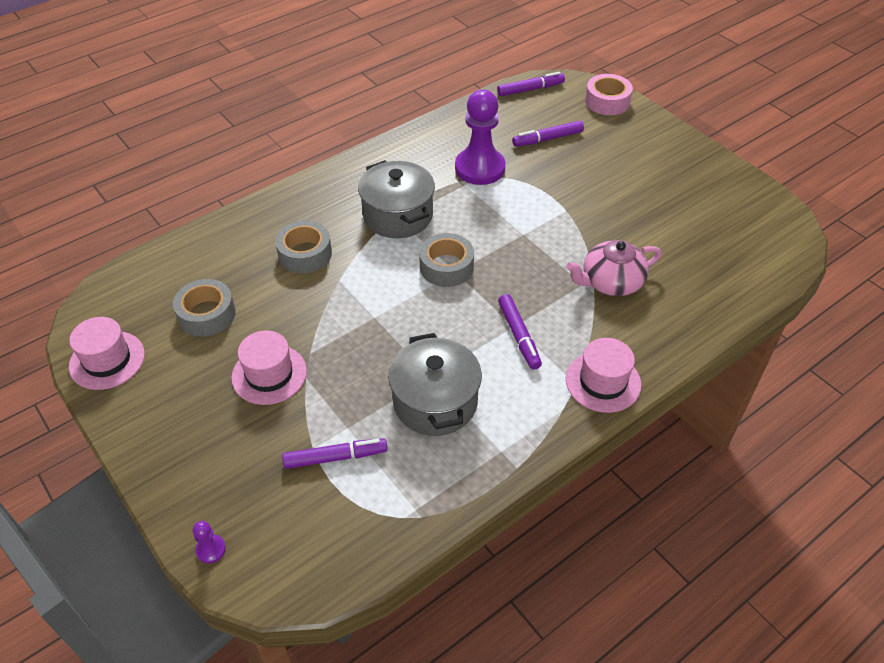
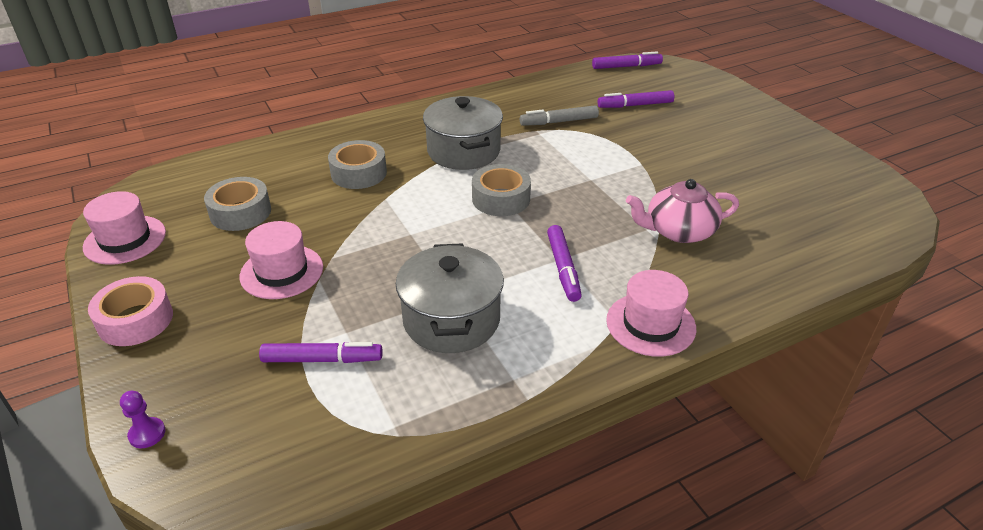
camera: 10 degrees right, 10 degrees down
purple pawn [455,90,506,185] -> grey marker [520,105,599,126]
pink tape [585,74,633,115] -> pink tape moved to [88,276,173,346]

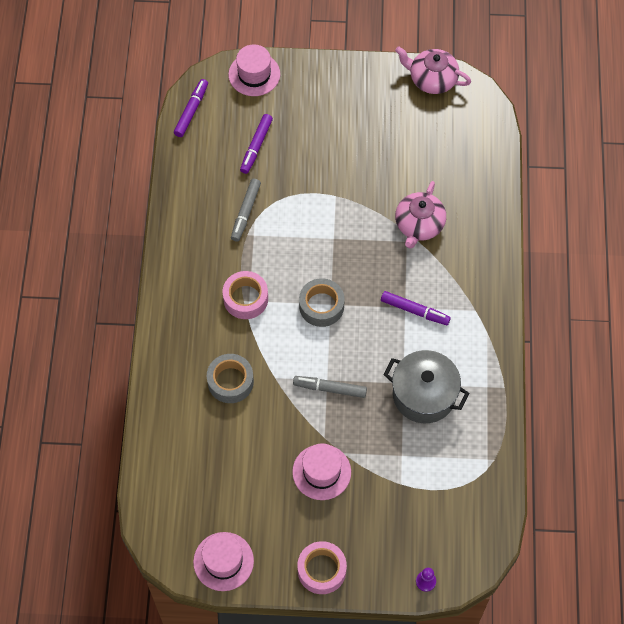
camera: 60 degrees left, 25 degrees up
grey tape [204,177,271,231] -> none
purple marker [259,342,383,363] -> none
grey pot [423,96,503,170] -> pink tape [223,271,268,319]
pink hat [606,270,696,357] -> pink hat moved to [228,44,280,96]
none -> grey marker [293,376,367,398]
none -> pink teapot [395,46,471,94]

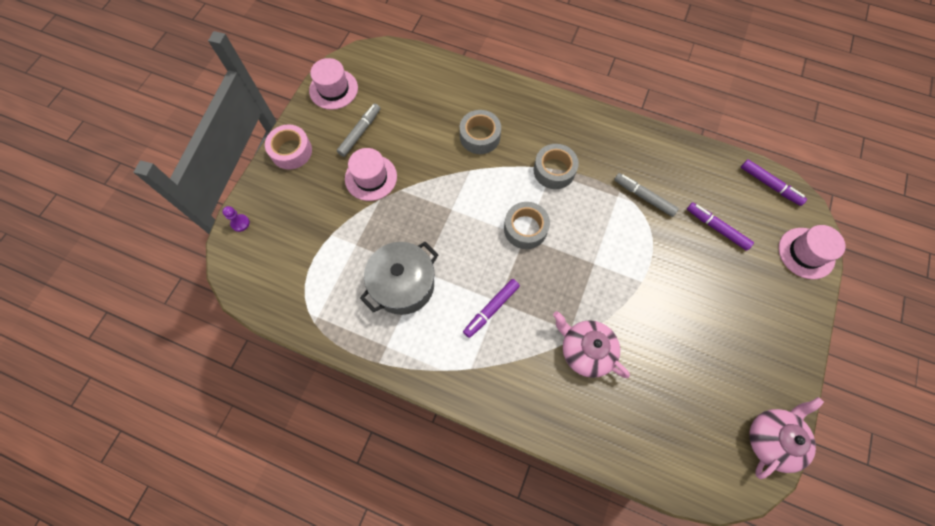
camera: 110 degrees right, 5 degrees up
pink tape [223,271,268,319] -> grey tape [534,144,579,189]
grey marker [293,376,367,398] -> grey marker moved to [337,103,380,157]

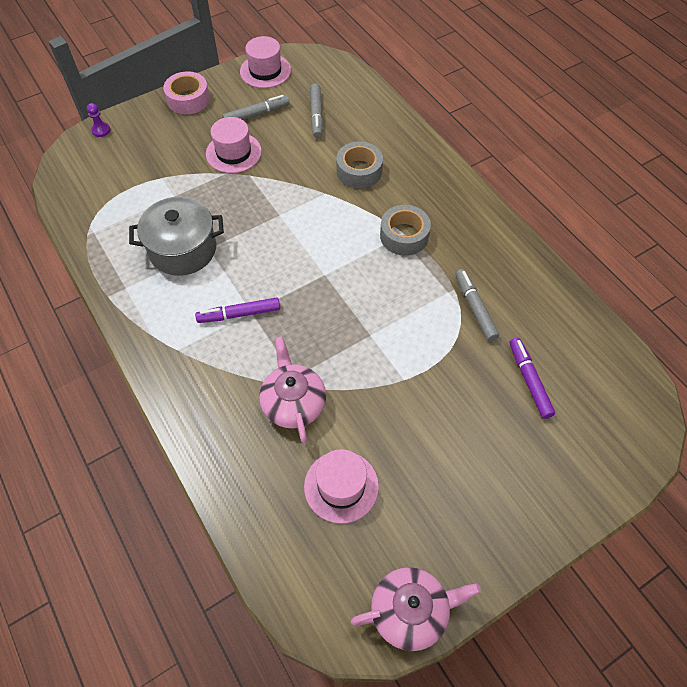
camera: 35 degrees right, 10 degrees down
grey tape [504,202,550,249] -> none
purple marker [741,159,807,206] -> none
pink hat [778,225,846,279] -> pink hat moved to [304,449,379,524]
none -> grey marker [310,84,323,138]

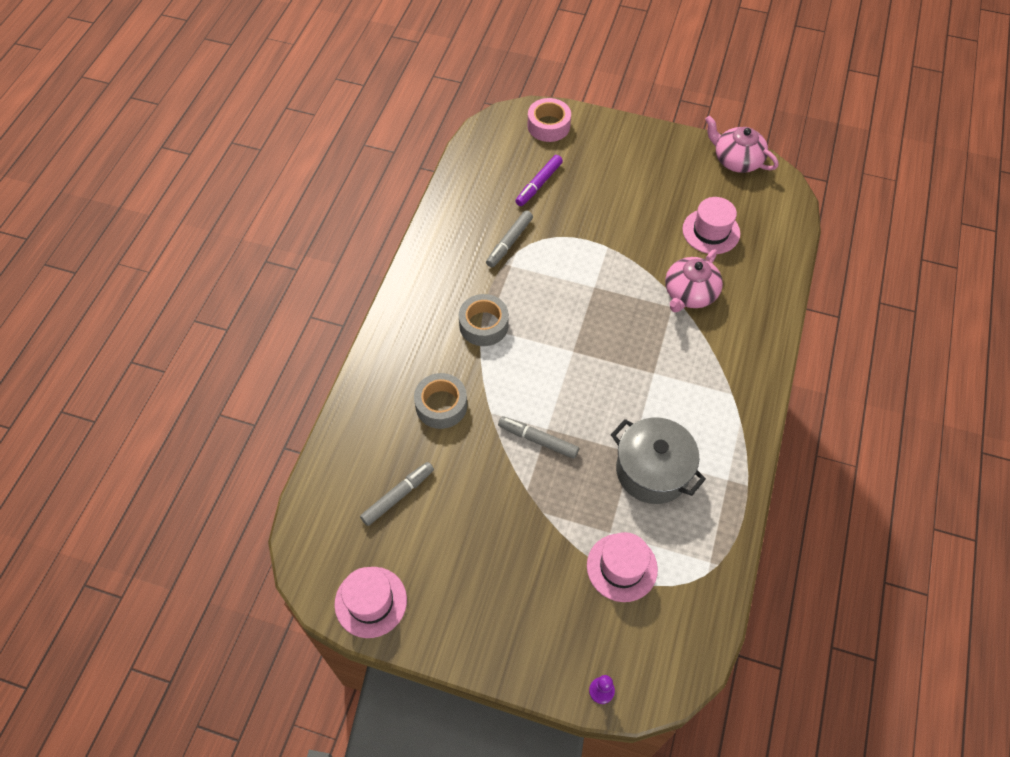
camera: 130 degrees left, 0 degrees up
pink tape [163,71,210,114] -> pink tape moved to [527,98,571,142]
purple marker [195,298,280,323] -> none
pink hat [206,117,262,173] -> pink hat moved to [587,532,658,602]
grey marker [222,95,290,120] -> grey marker moved to [498,416,579,459]

